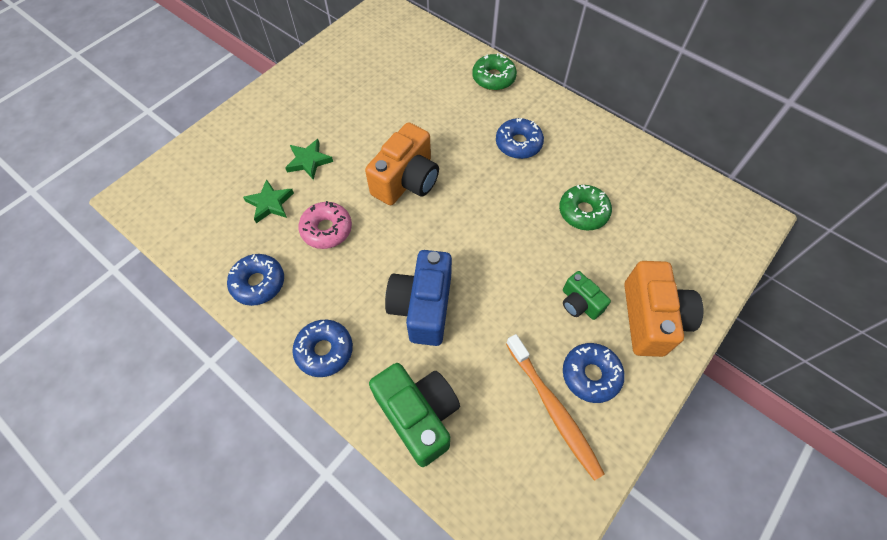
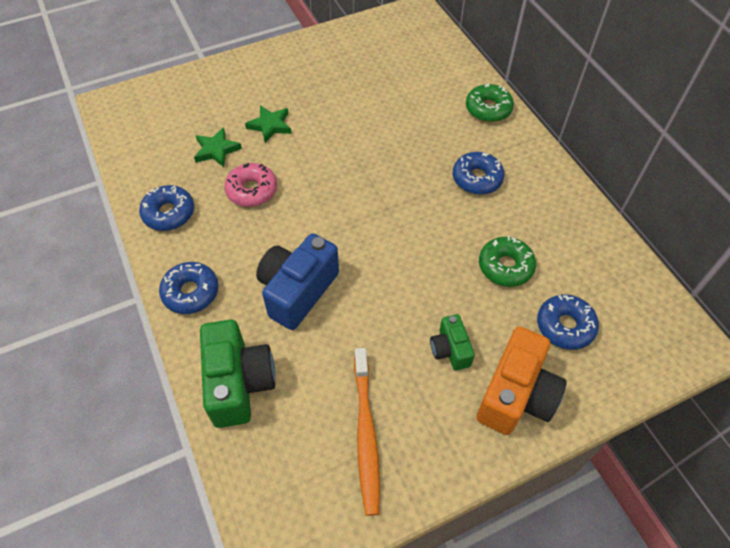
camera: 25 degrees right, 5 degrees down
orange camera [365,122,439,205] -> none
blue donut [563,343,625,403] -> blue donut moved to [537,294,599,350]

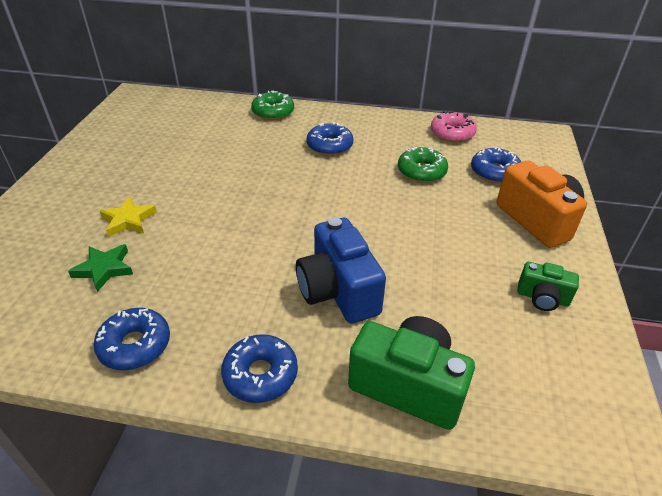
camera: 55 degrees left, 15 degrees down
pink donut [224,163,277,207] -> pink donut moved to [431,111,477,142]
green star [245,105,292,143] -> yellow star [100,197,157,237]
orange toothbrush [354,348,380,516] -> none
green camera [430,314,475,371] -> green camera moved to [517,262,579,311]

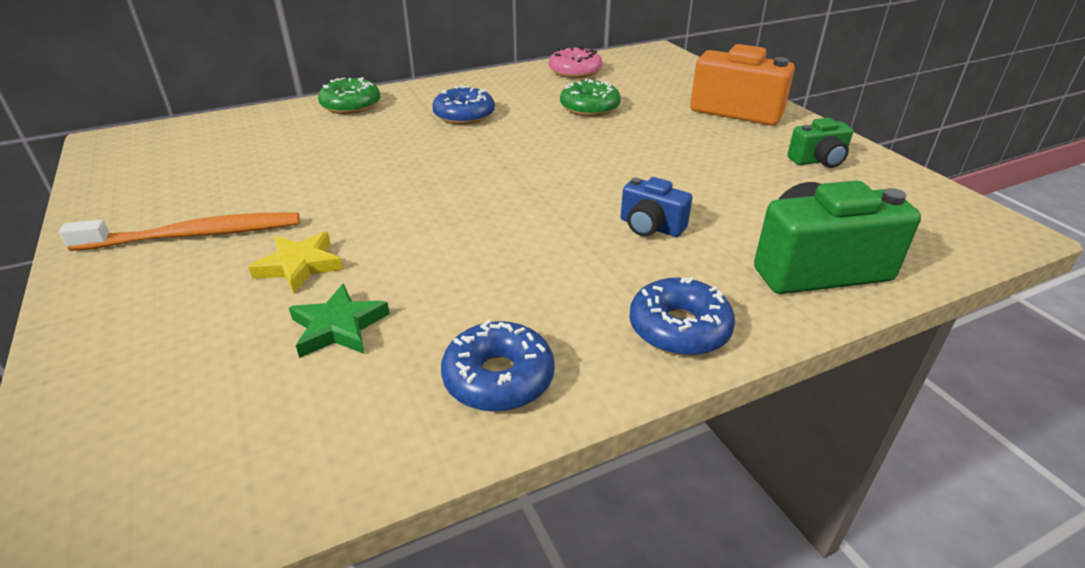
camera: 35 degrees left, 5 degrees down
blue camera [296,217,386,323] -> blue camera [621,177,692,237], size x0.55
blue donut [471,147,521,183] -> none
none -> orange toothbrush [59,212,300,251]

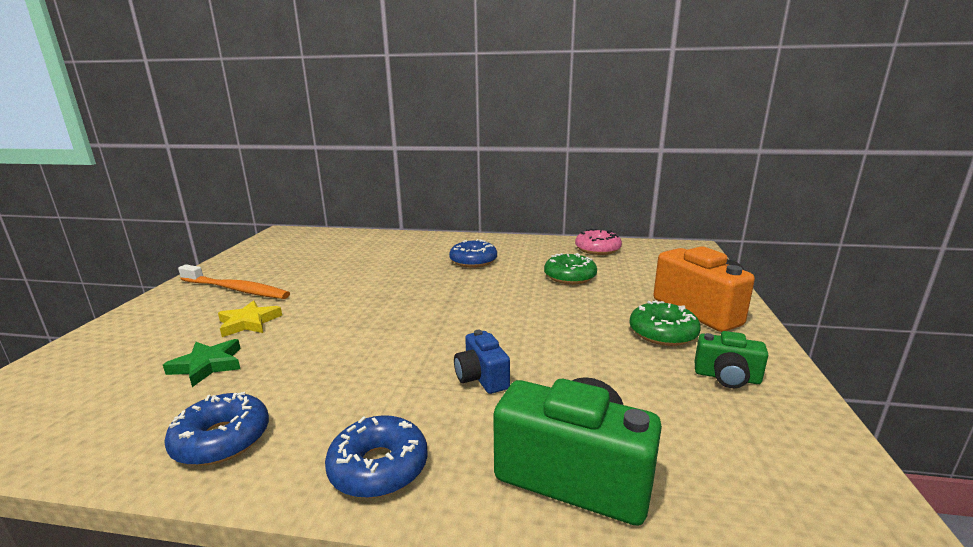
camera: 35 degrees right, 15 degrees down
green donut [318,77,380,114] -> green donut moved to [629,300,701,346]

